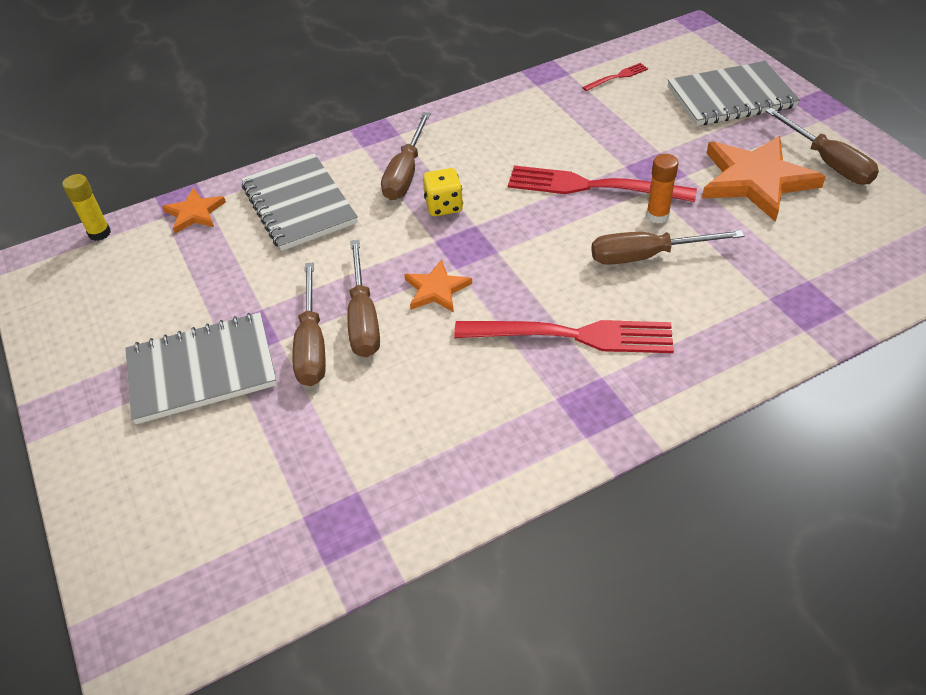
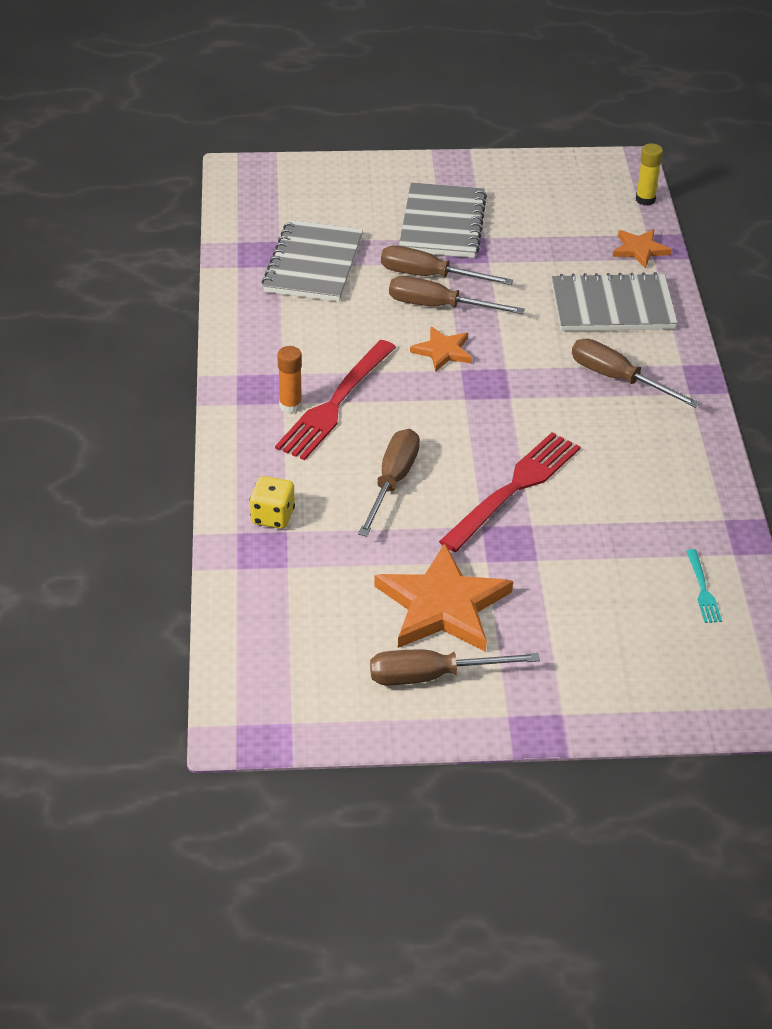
camera: 110 degrees right, 5 degrees down
yellow dice [423,168,463,216] -> yellow dice moved to [250,476,295,529]
red fork [582,63,648,91] -> turquoise fork [686,549,722,623]
orange glue stick [646,154,679,224] -> orange glue stick moved to [277,346,302,414]
grey notebook [668,61,800,126] -> grey notebook moved to [262,220,363,302]

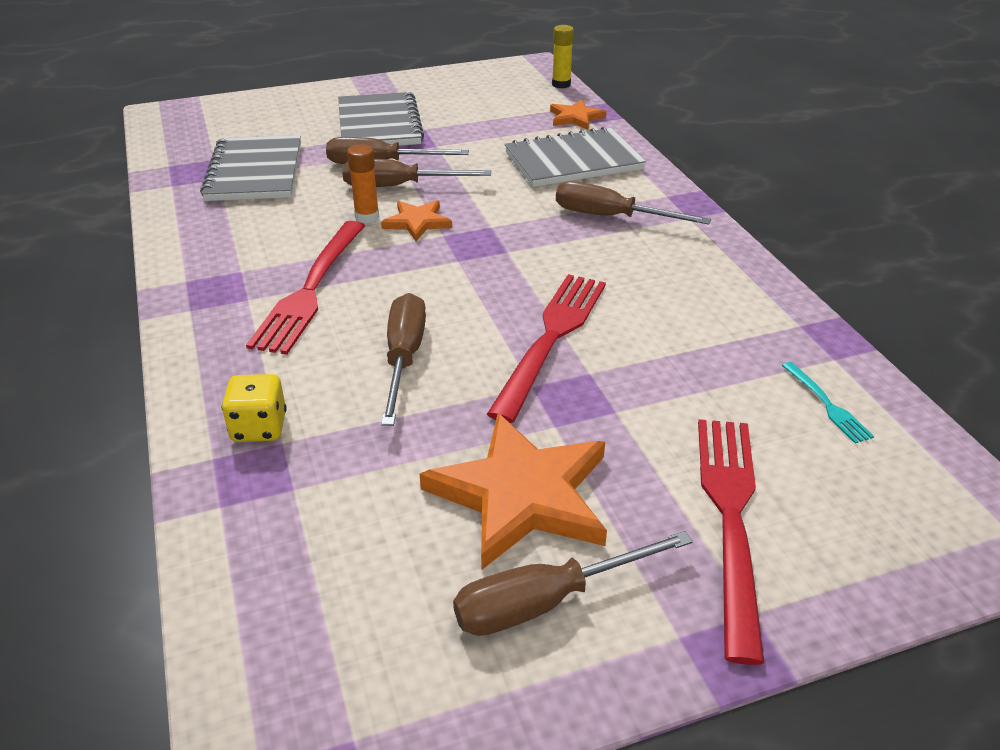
camera: 15 degrees left, 5 degrees down
orange glue stick [277,346,302,414] -> orange glue stick moved to [347,144,379,223]
none -> red fork [698,419,764,665]

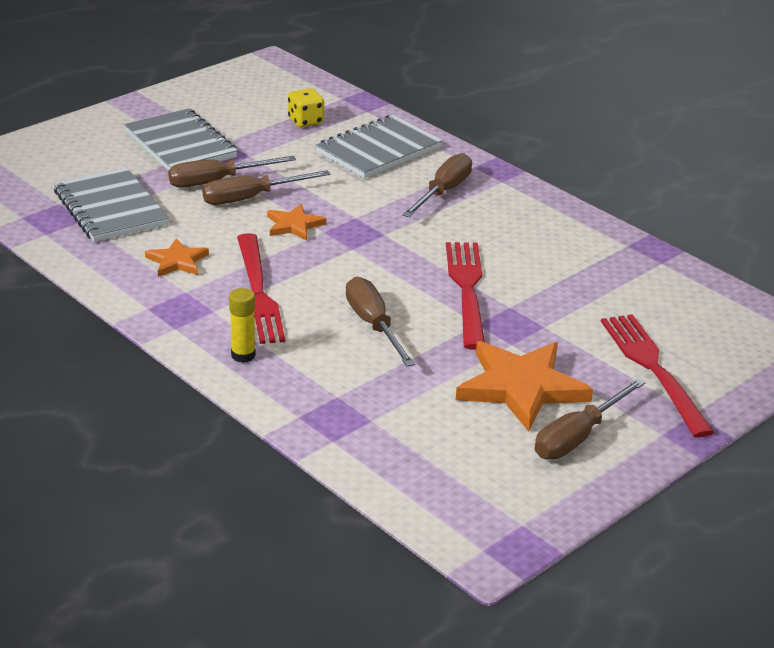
camera: 25 degrees left, 5 degrees down
yellow dice [222,374,287,442] -> yellow dice moved to [288,88,324,127]
orange glue stick [347,144,379,223] -> none
orange star [550,100,606,130] -> orange star moved to [145,238,209,277]
yellow glue stick [552,25,574,88] -> yellow glue stick moved to [229,288,256,363]
brown screwdriver [556,181,711,225] -> brown screwdriver turned 120 degrees clockwise [402,153,472,217]
turquoise fork [782,362,874,444] -> none

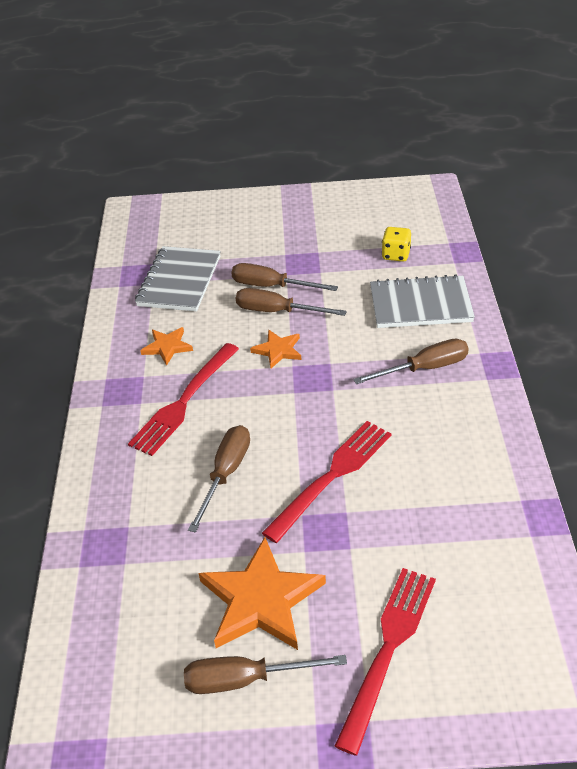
camera: 45 degrees right, 10 degrees up
grey notebook [124,108,238,170] -> none
yellow glue stick [229,288,256,363] -> none

